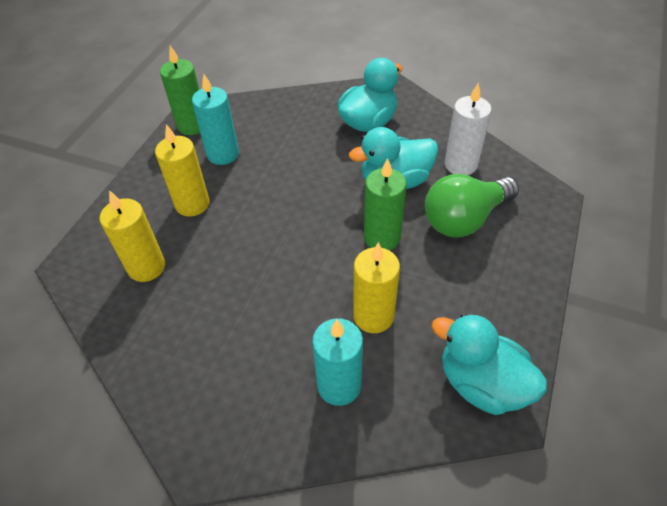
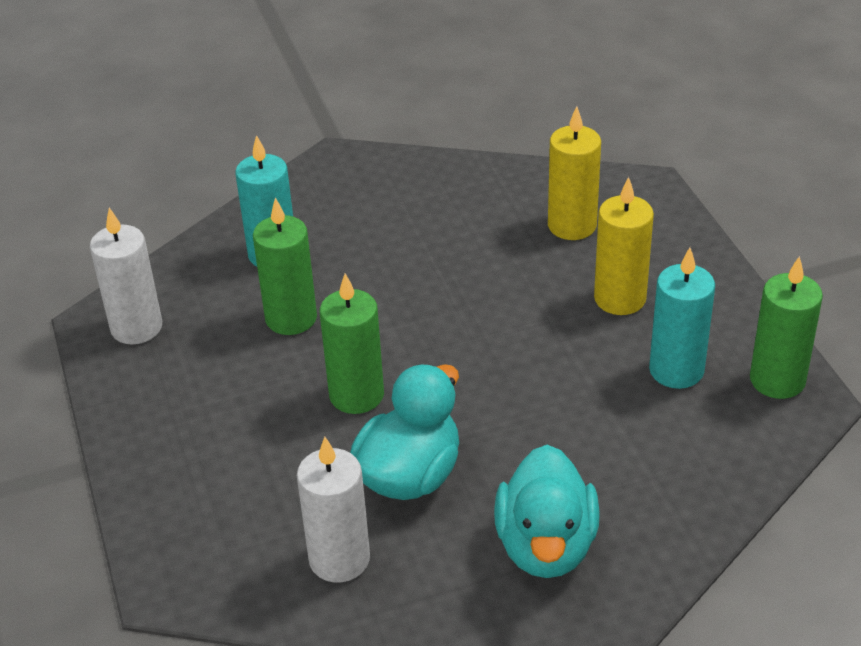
camera: 140 degrees right, 10 degrees down
yellow candle [353,242,400,333] -> green candle [253,198,317,335]
green light bulb [425,174,519,237] -> none
turquoise duck [431,314,547,415] -> white candle [90,208,162,344]

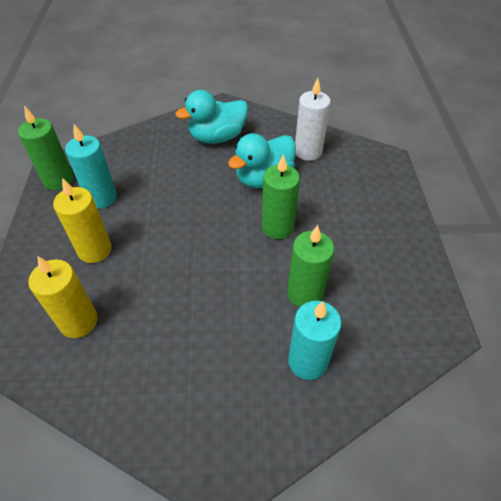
camera: 165 degrees left, 10 degrees up
white candle [90,208,162,344] -> none
turquoise duck [494,445,600,578] -> turquoise duck turned 135 degrees counterclockwise [175,90,248,144]

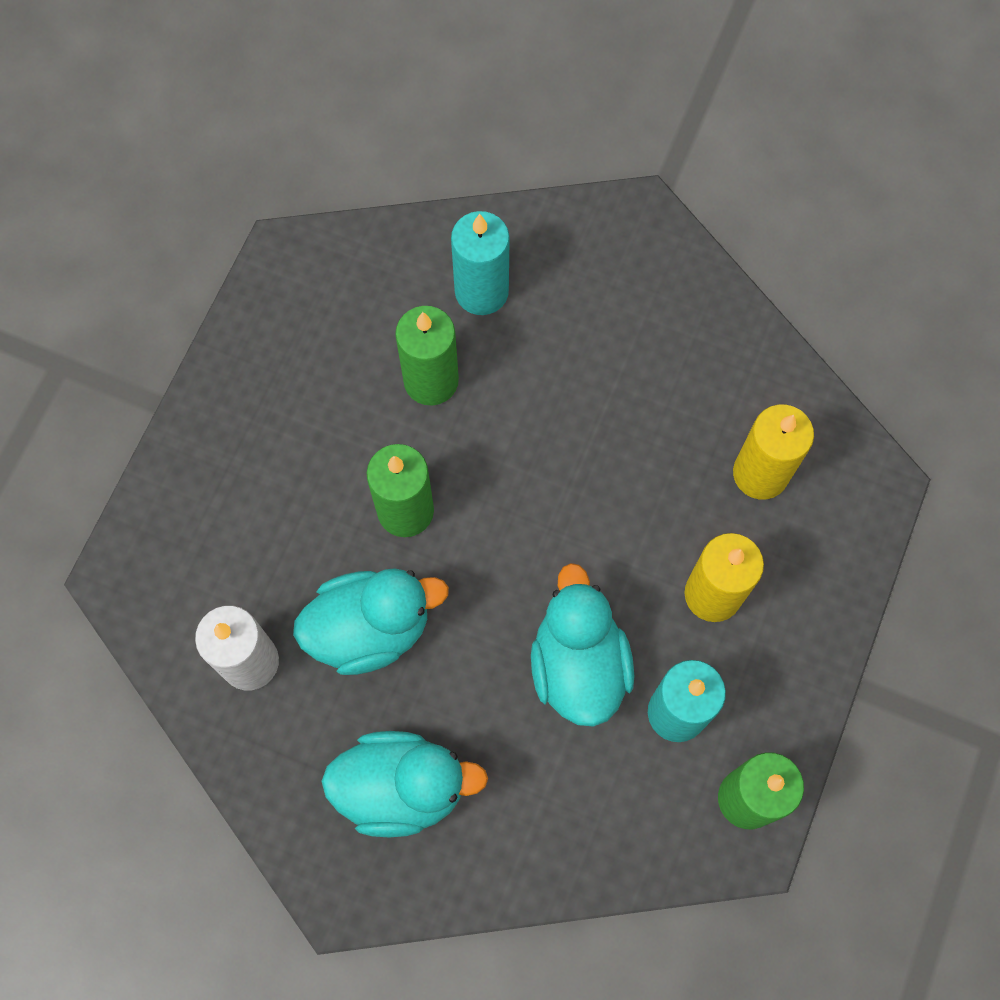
camera: 155 degrees left, 20 degrees up
none -> turquoise duck [531,563,634,727]

